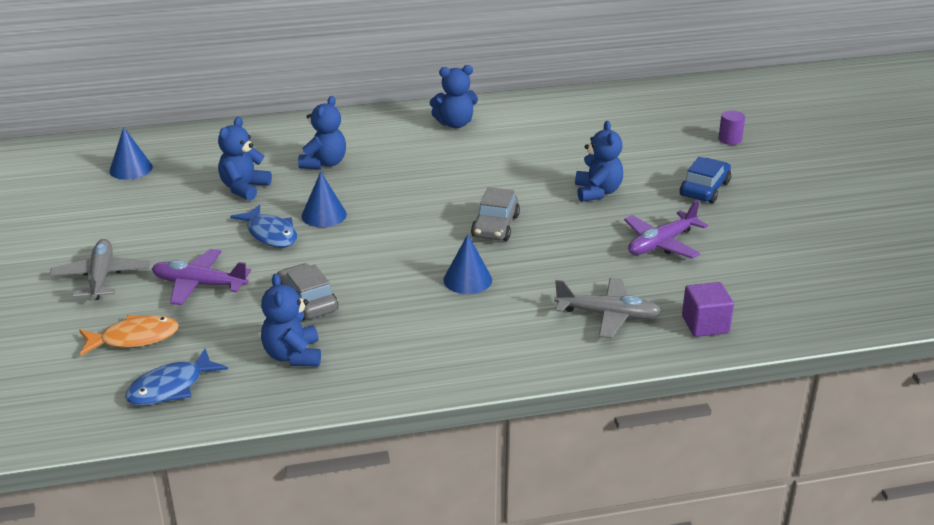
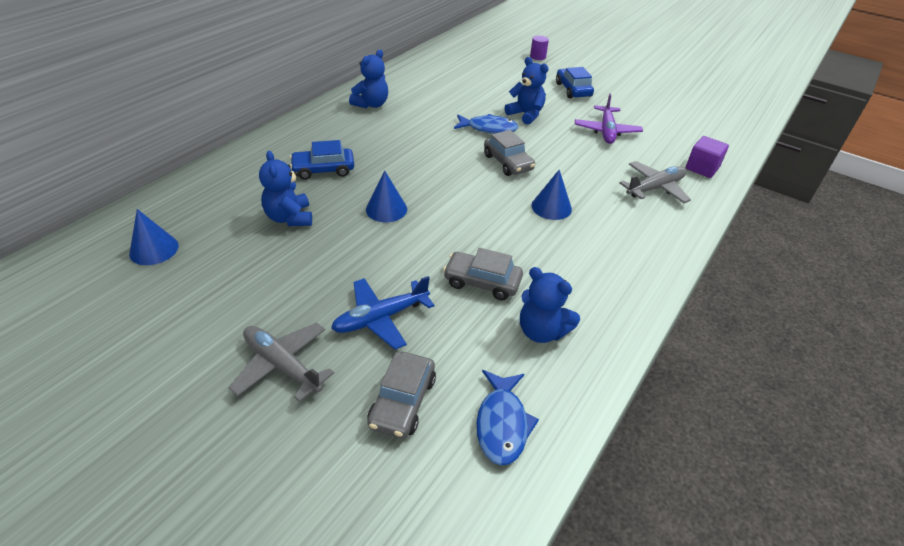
camera: 45 degrees left, 10 degrees up
orange fish [79,315,179,356] -> grey car [367,352,436,438]
purple plane [152,249,251,305] -> blue plane [331,276,435,350]
blue fish [230,205,297,247] -> blue fish moved to [454,114,518,134]
blue teddy bear [298,96,346,169] -> blue car [290,140,354,180]

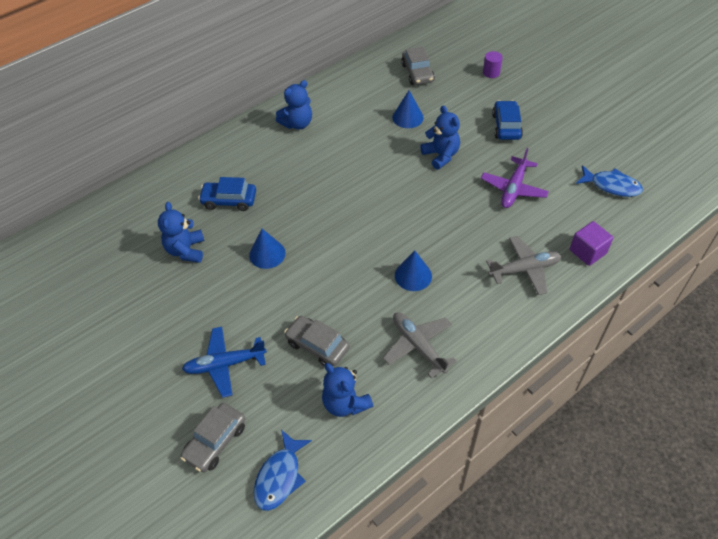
camera: 20 degrees right, 10 degrees up
blue cone [129,209,179,265] -> blue cone moved to [392,91,424,128]
grey plane [228,322,334,402] -> grey plane moved to [383,312,457,379]
blue fish [454,114,518,134] -> blue fish moved to [576,165,643,197]
grey car [484,130,535,176] -> grey car moved to [401,46,435,85]

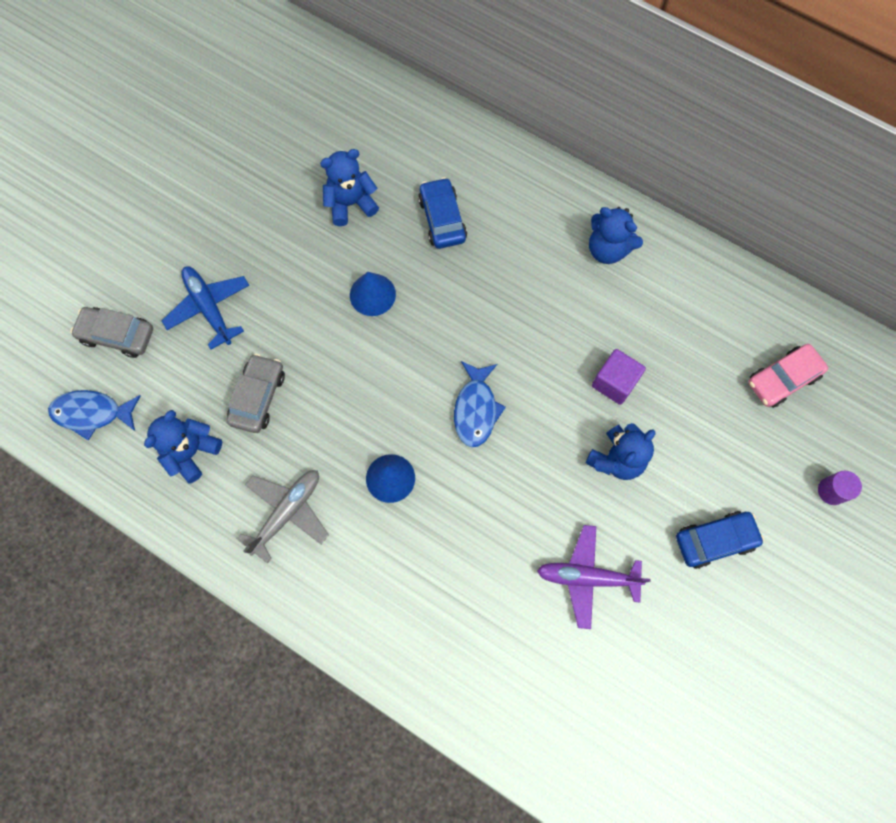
camera: 70 degrees right, 20 degrees up
blue cone [392,91,424,128] -> none
grey car [401,46,435,85] -> pink car [748,344,828,408]
grey plane [486,236,562,295] -> none
purple cube [570,221,613,266] -> purple cube moved to [592,349,646,405]
blue fish [576,165,643,197] -> blue fish moved to [454,361,506,447]

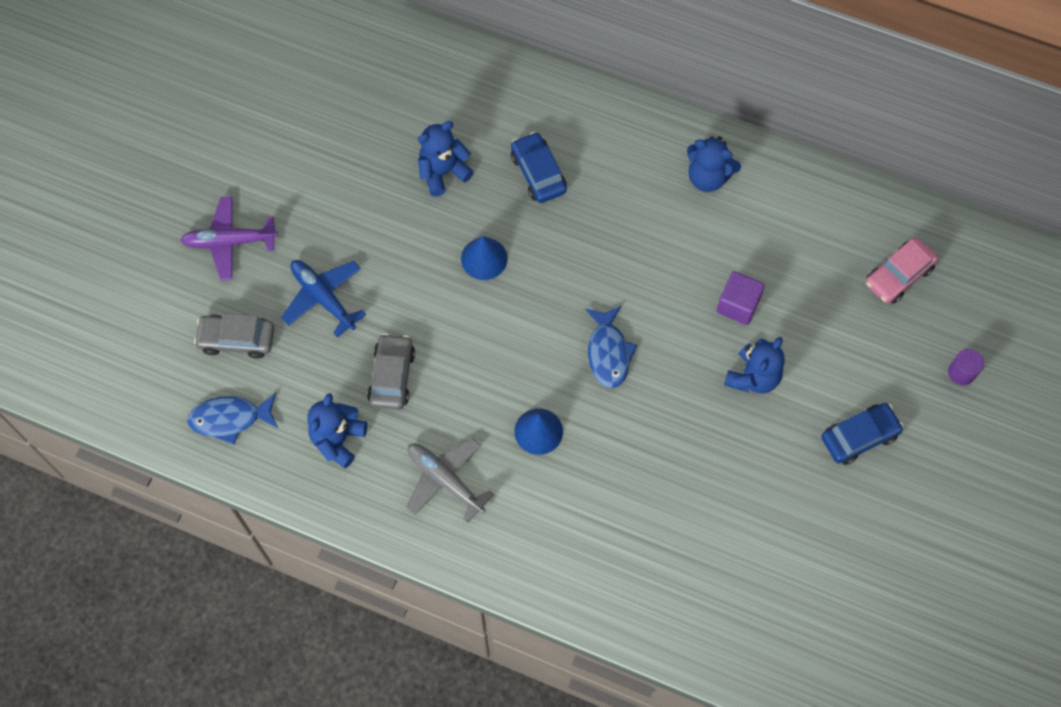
camera: 10 degrees left, 5 degrees down
grey plane [237,470,329,563] -> grey plane turned 75 degrees counterclockwise [406,438,494,523]
purple plane [537,525,651,629] -> purple plane moved to [180,196,278,280]

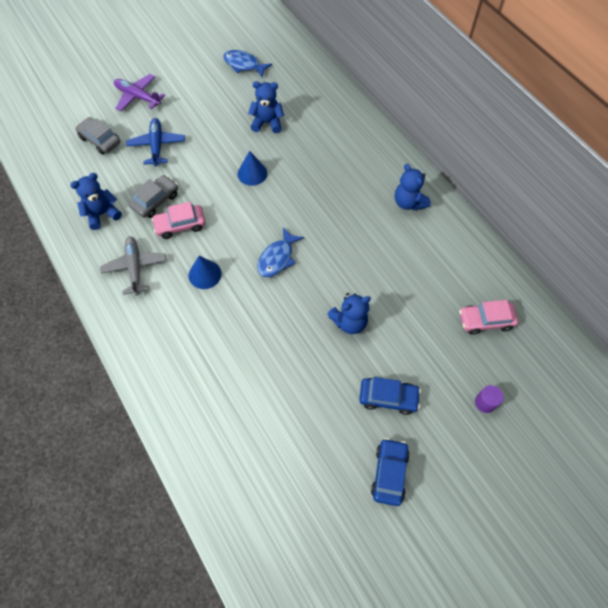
camera: 35 degrees right, 5 degrees down
blue fish [187,393,278,445] -> blue fish moved to [223,50,272,77]
blue car [511,132,567,203] -> blue car moved to [371,438,410,506]
purple cube [716,271,765,325] -> none
none -> pink car [152,202,206,239]

